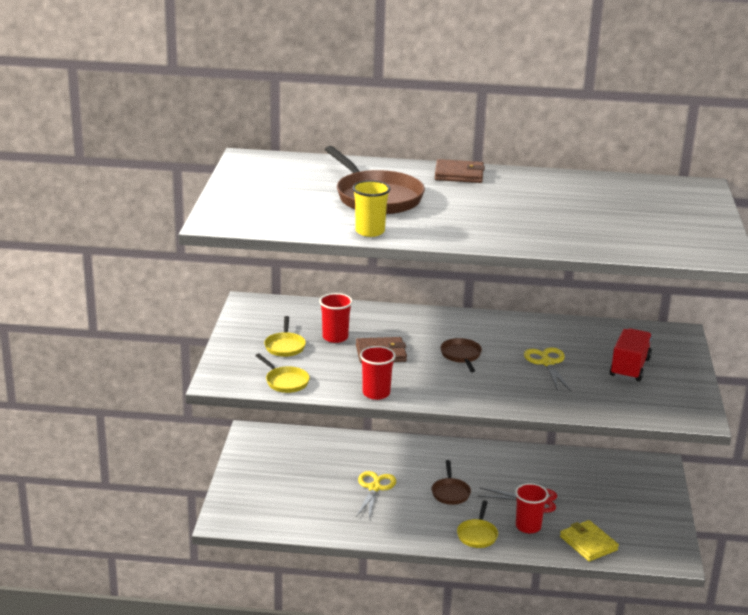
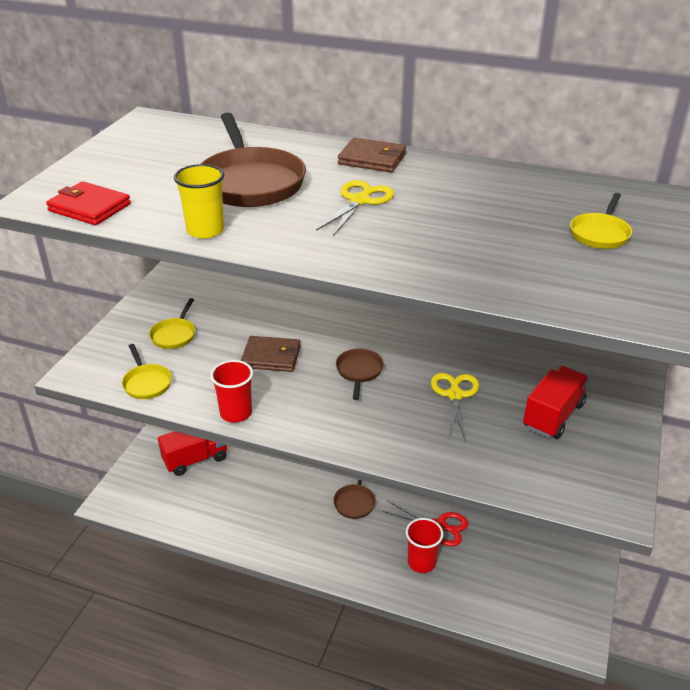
camera: 15 degrees right, 10 degrees up
red cup [319,293,353,343] -> none
yellow scissors [357,471,396,519] -> yellow scissors moved to [316,180,394,236]
yellow pan [457,501,498,548] -> yellow pan moved to [570,193,632,249]
yellow wallet [560,520,619,562] -> none
none -> red wallet [46,181,131,225]
none -> red truck [158,431,227,476]

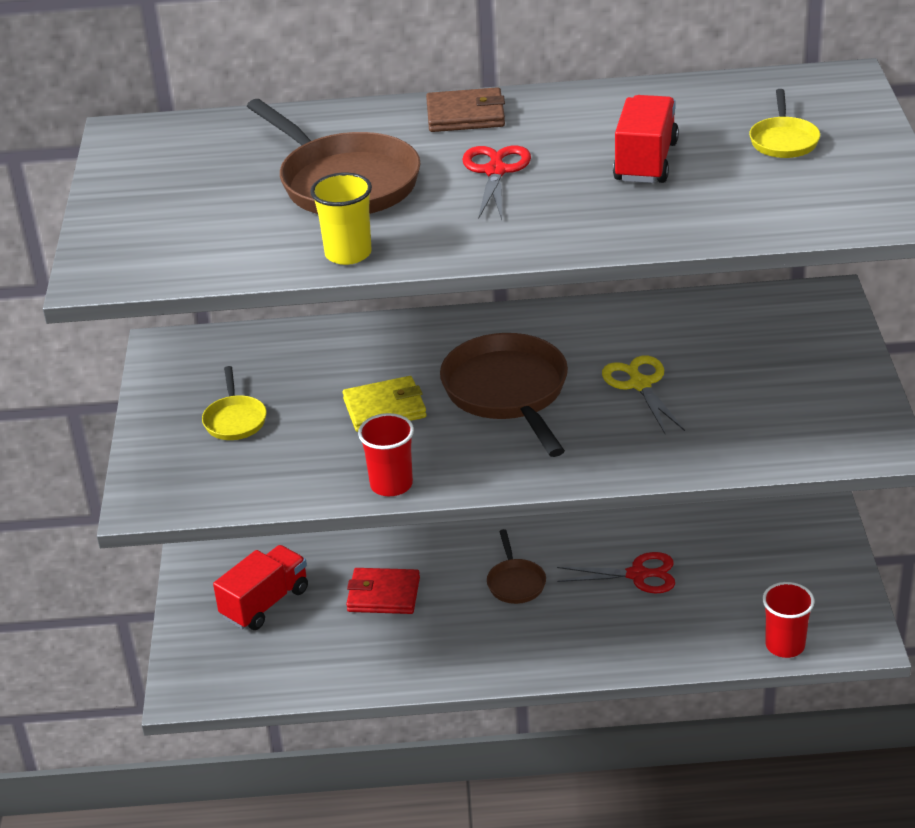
camera: 20 degrees left, 0 degrees up
red wallet [46,181,131,225] -> red wallet moved to [346,568,420,614]
yellow pan [122,344,172,399] -> none
brown wallet [241,336,301,372] -> yellow wallet [343,376,426,432]
yellow scissors [316,180,394,236] -> red scissors [462,145,531,220]
brown pan [336,349,384,400] -> brown pan [440,333,568,457], size x1.99
red cup [406,518,443,573] -> red cup moved to [763,582,815,658]
red truck [523,366,589,439] -> red truck moved to [613,95,679,183]

